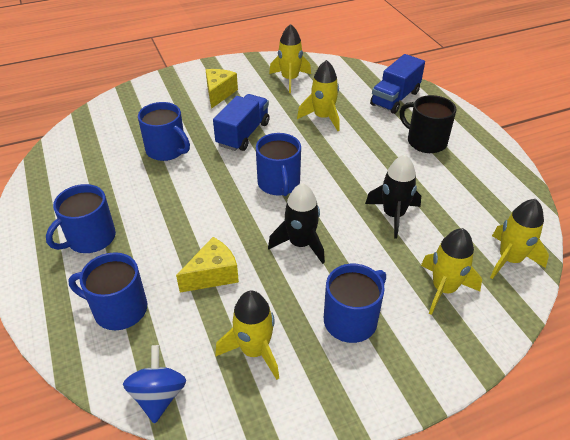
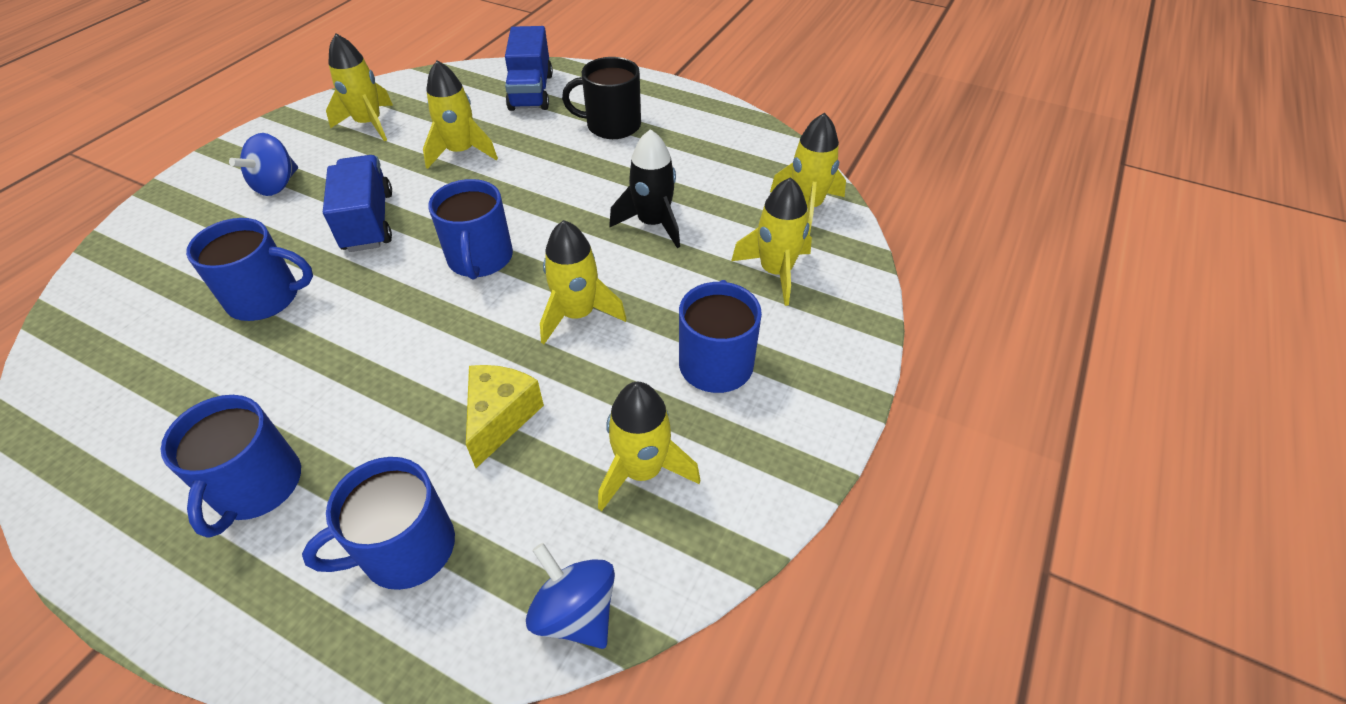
camera: 40 degrees left, 5 degrees up
yellow cheese [206,69,238,109] -> blue spinning top [229,133,298,196]
blue mug [256,133,301,196] -> blue mug turned 45 degrees clockwise [429,179,513,280]
black rocket [268,183,325,264] -> yellow rocket [540,220,626,344]

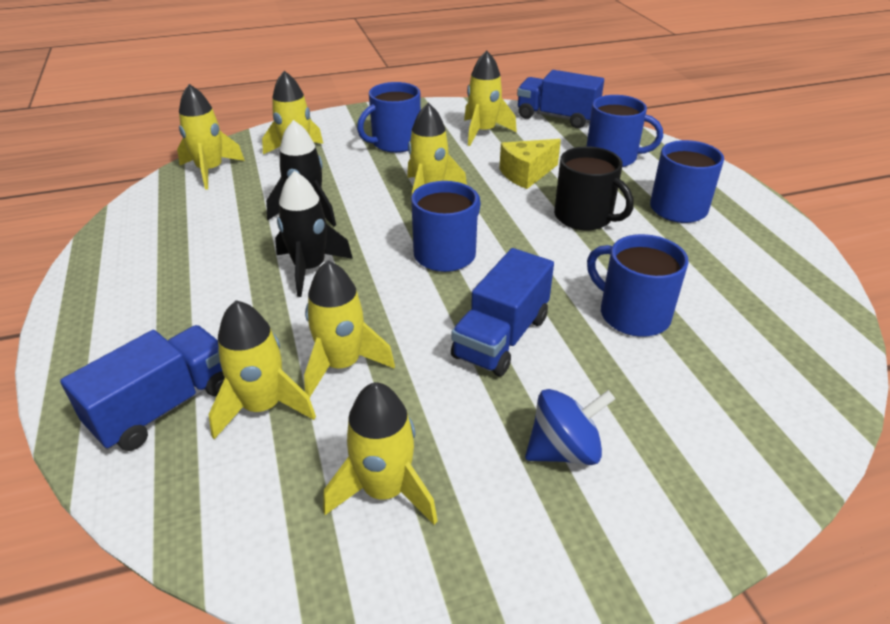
camera: 135 degrees left, 10 degrees down
blue spinning top [526,543,615,649] -> blue truck [517,70,604,128]
black mug [562,57,641,139] -> black mug moved to [554,146,634,230]
none -> yellow rocket [209,300,316,439]
none -> black rocket [275,171,353,297]

